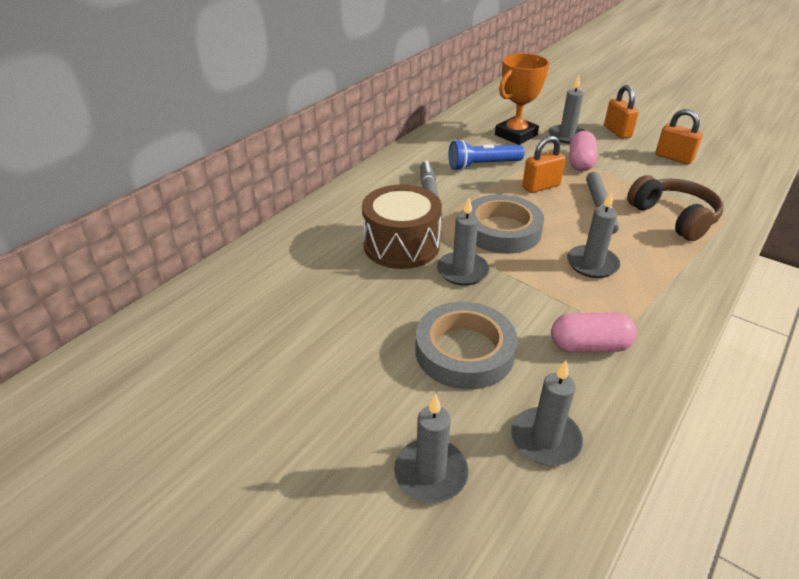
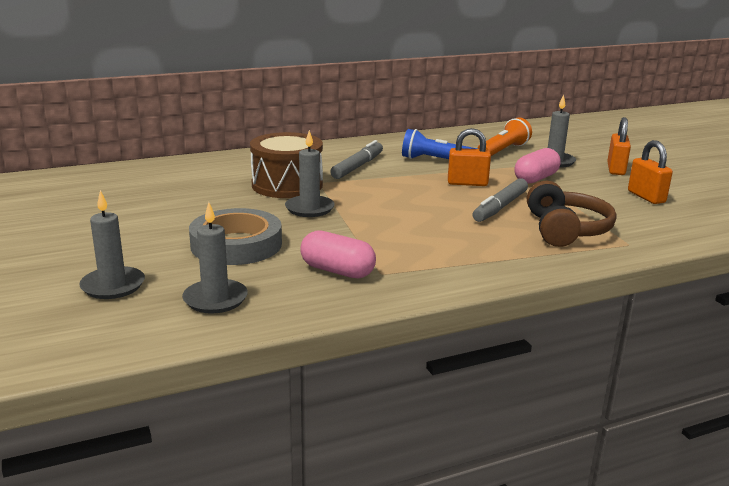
camera: 30 degrees right, 15 degrees down
grey tape [464,194,544,254] -> none
orange trophy [495,53,550,145] -> orange flashlight [478,118,532,156]
grey candle [567,191,620,278] -> none

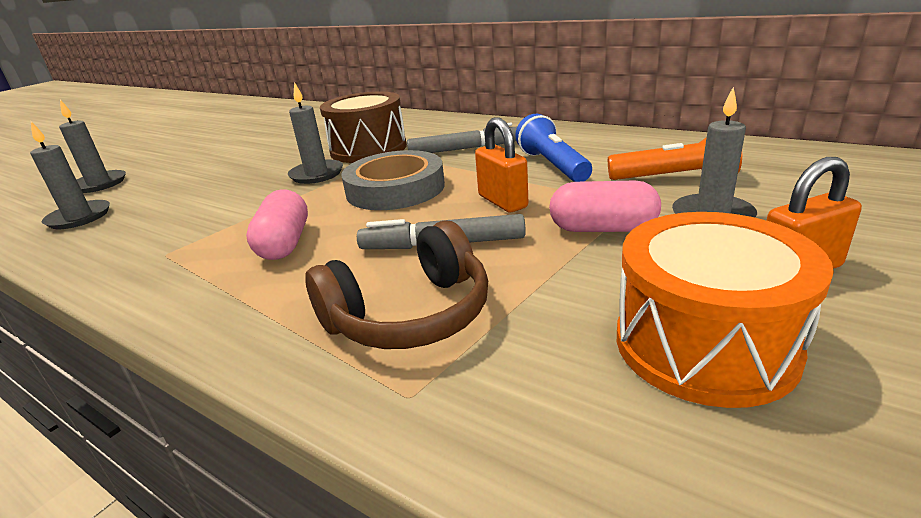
camera: 60 degrees right, 5 degrees up
grey tape [189,208,282,265] -> grey tape moved to [342,150,445,210]
pink capsule [300,230,376,279] -> pink capsule moved to [246,189,308,260]
orange padlock [628,140,673,204] -> orange drum [617,212,834,408]

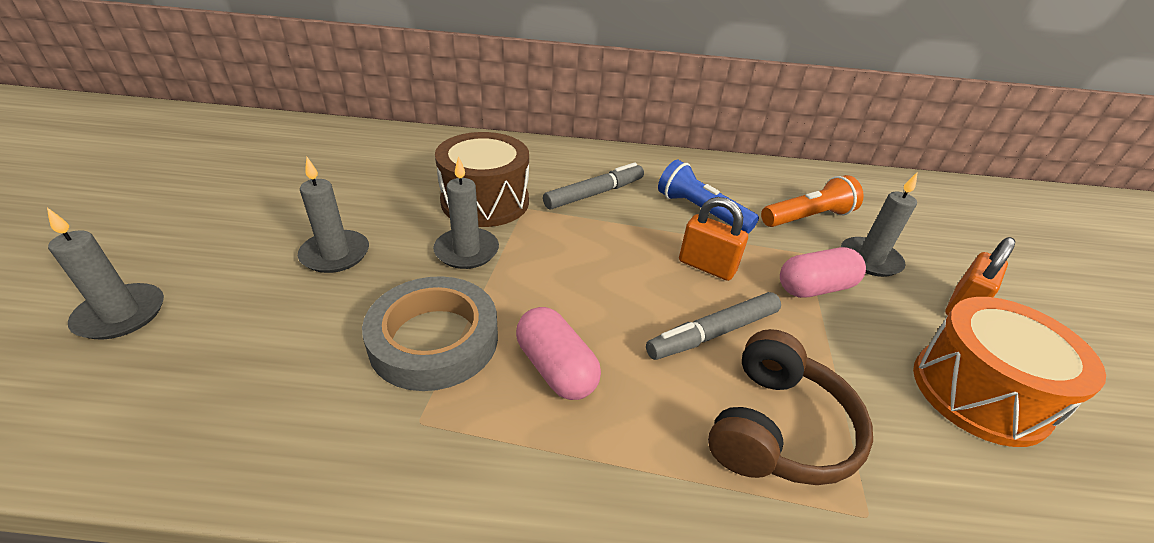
camera: 35 degrees left, 10 degrees up
grey candle [30,122,110,229] -> grey candle moved to [298,157,369,273]
grey tape [342,150,445,210] -> grey tape moved to [362,276,498,391]

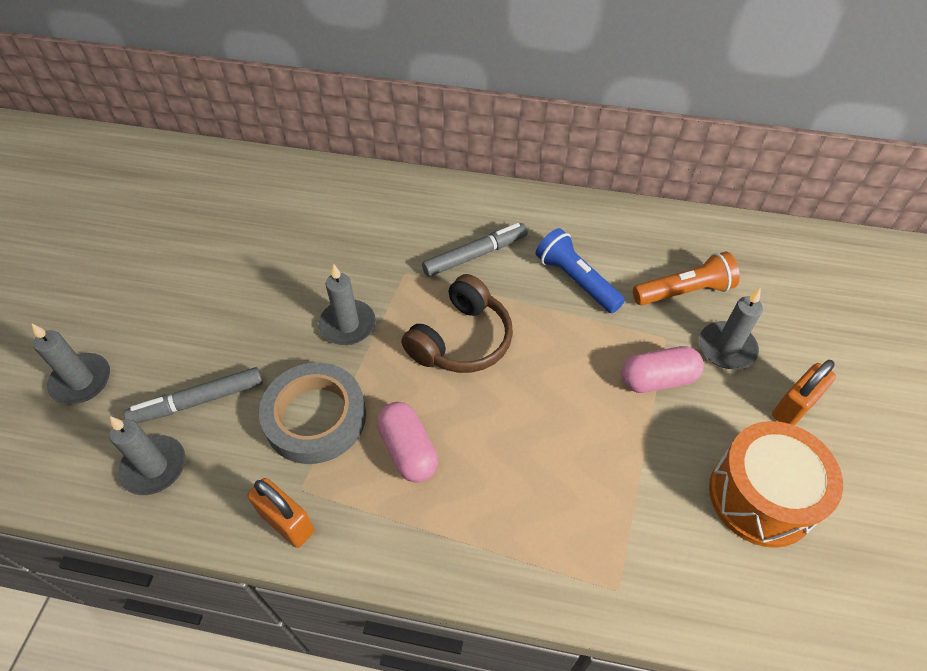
camera: 10 degrees right, 15 degrees up
grey candle [298,157,369,273] -> grey candle moved to [109,416,185,495]
brown drum [435,132,529,227] -> none
grey marker [646,292,781,360] -> grey marker moved to [124,367,263,424]
orange padlock [679,197,748,281] -> orange padlock moved to [247,478,314,548]
brown headphones [708,329,873,485] -> brown headphones moved to [401,274,513,373]

